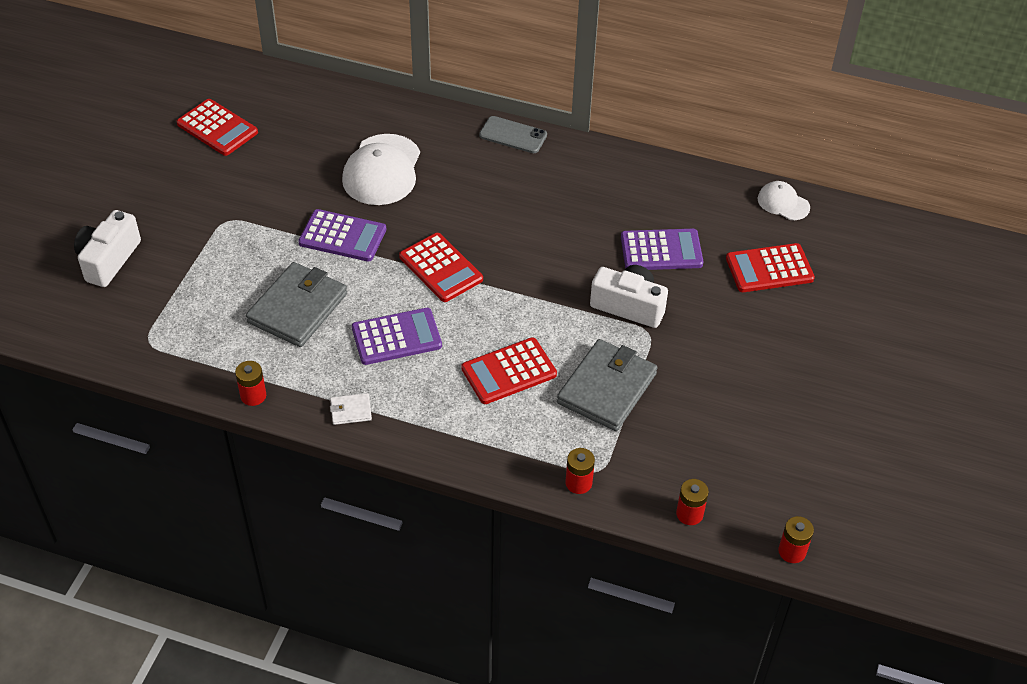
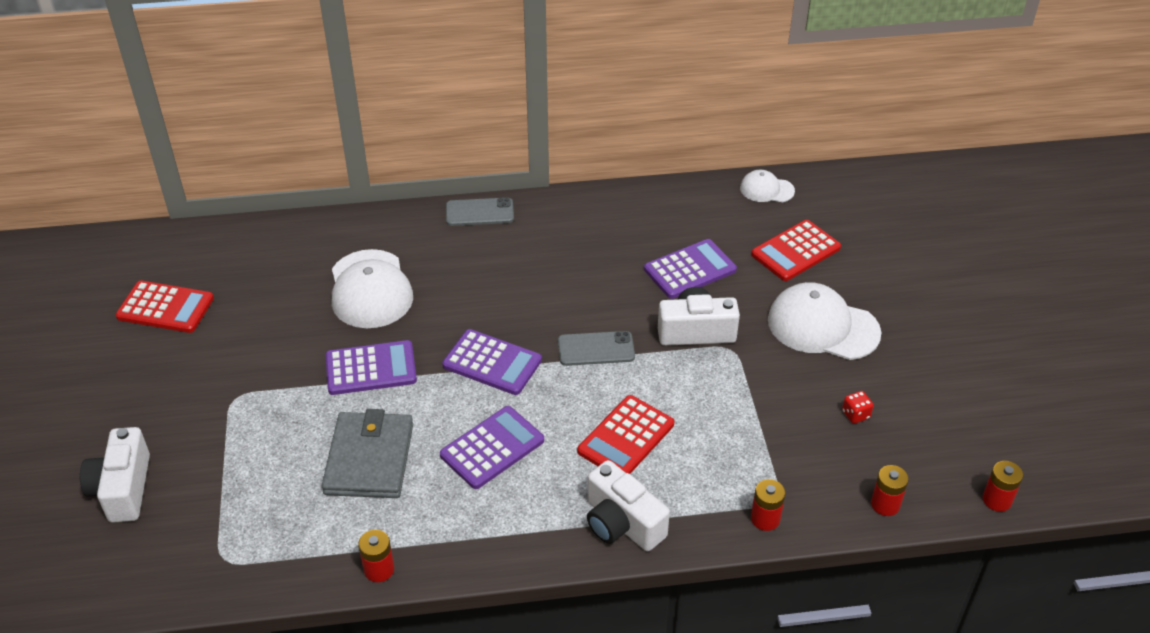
camera: 25 degrees left, 5 degrees down
white wallet [330,393,372,425] -> none
red calculator [399,233,483,302] -> purple calculator [442,329,542,395]
grey wallet [557,339,658,431] -> none
none -> grey phone [558,331,635,366]
none -> white camera [587,460,670,551]
none -> white cap [768,282,881,360]
none -> red dice [842,391,874,424]

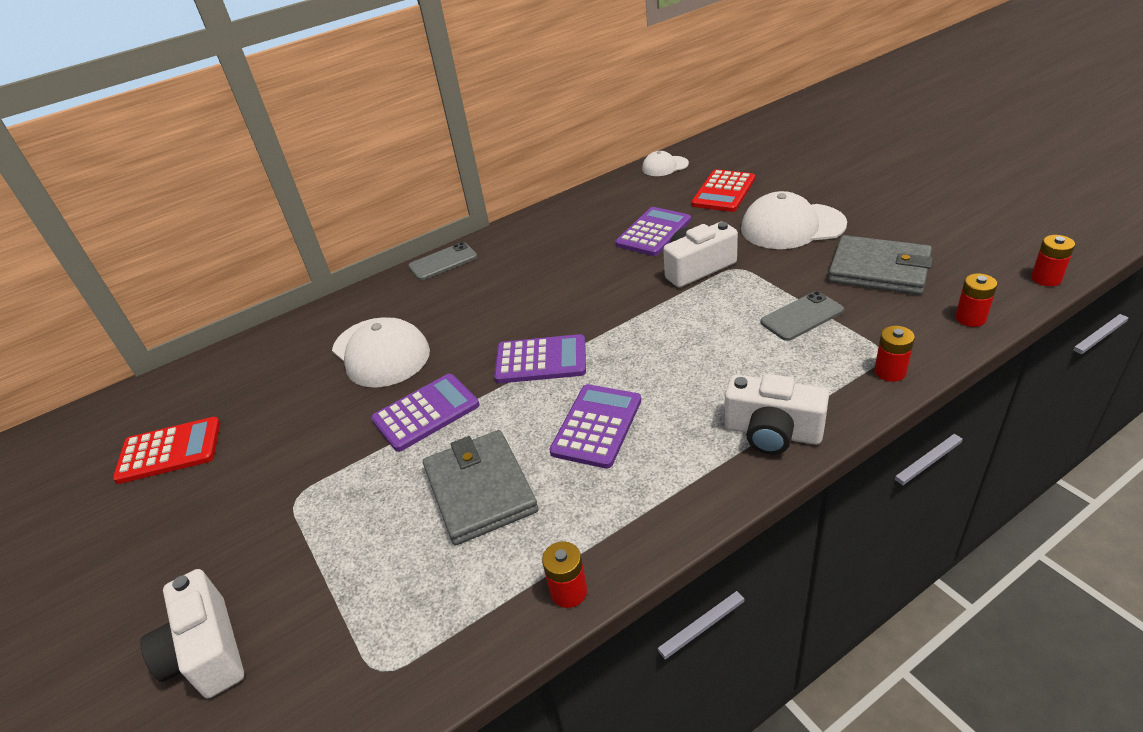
camera: 20 degrees left, 5 degrees down
grey phone [558,331,635,366] -> grey phone moved to [761,291,844,341]
red calculator [577,395,674,474] -> none
red dice [842,391,874,424] -> grey wallet [828,235,933,295]

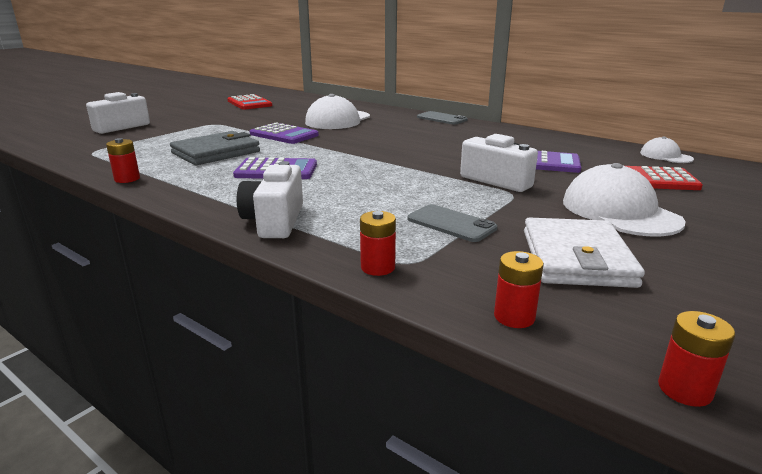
camera: 65 degrees right, 15 degrees down
purple calculator [494,334,586,383] -> none
grey wallet [828,235,933,295] -> white wallet [524,218,645,288]

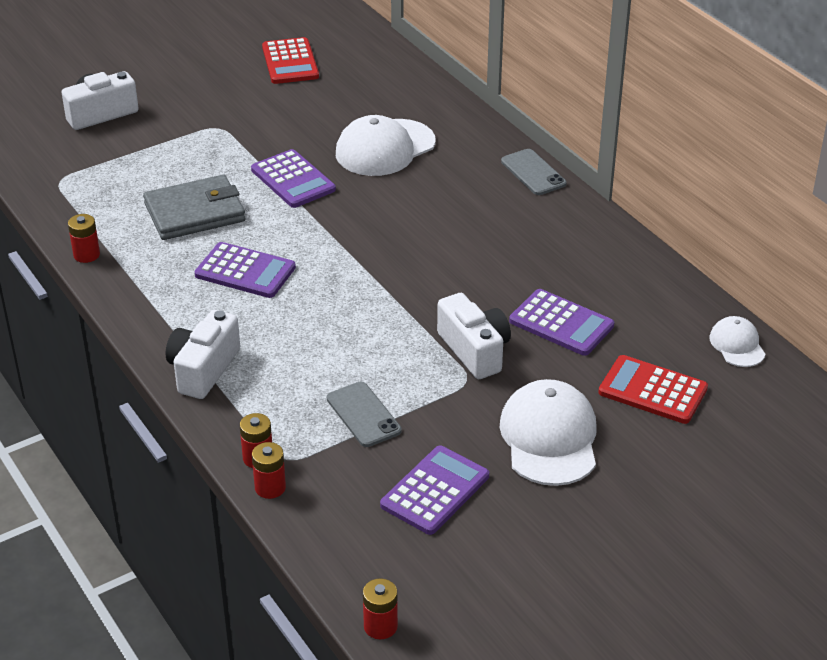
camera: 20 degrees right, 15 degrees up
red battery [494,251,544,328] -> red battery moved to [252,442,286,499]
white wallet [524,218,645,288] -> purple calculator [380,445,489,535]

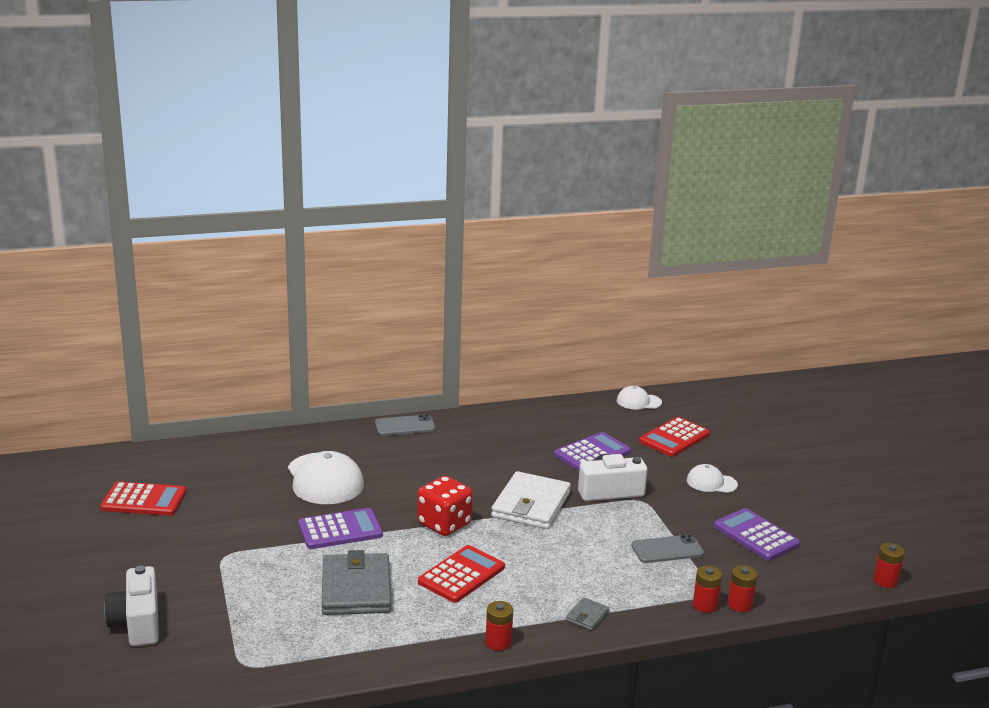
camera: 75 degrees left, 15 degrees down
red battery [68,214,100,263] -> red battery moved to [485,601,513,651]
white camera [166,310,240,399] -> grey wallet [566,597,609,631]
purple calculator [194,242,296,298] -> red calculator [418,545,505,603]
white cap [499,379,597,486] -> white cap [687,464,738,493], size x0.54
none -> red dice [417,476,473,536]
none -> white wallet [491,471,571,529]

